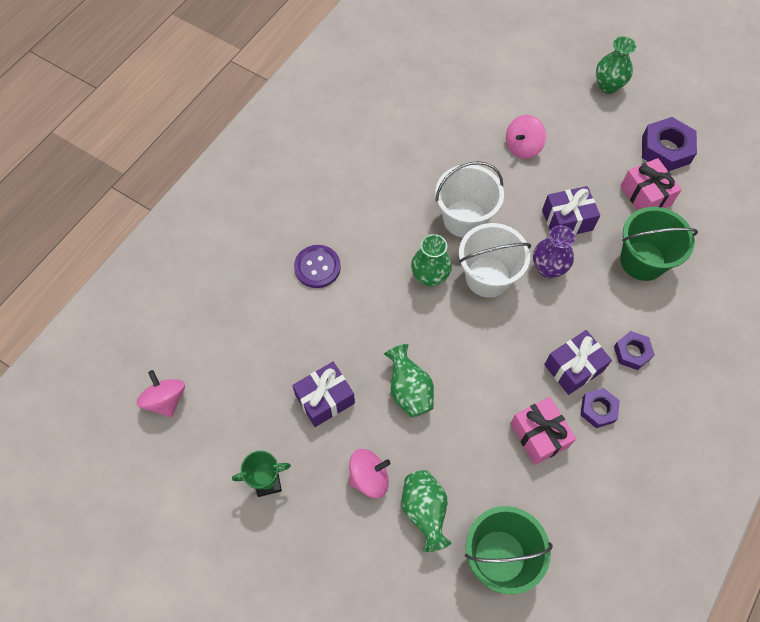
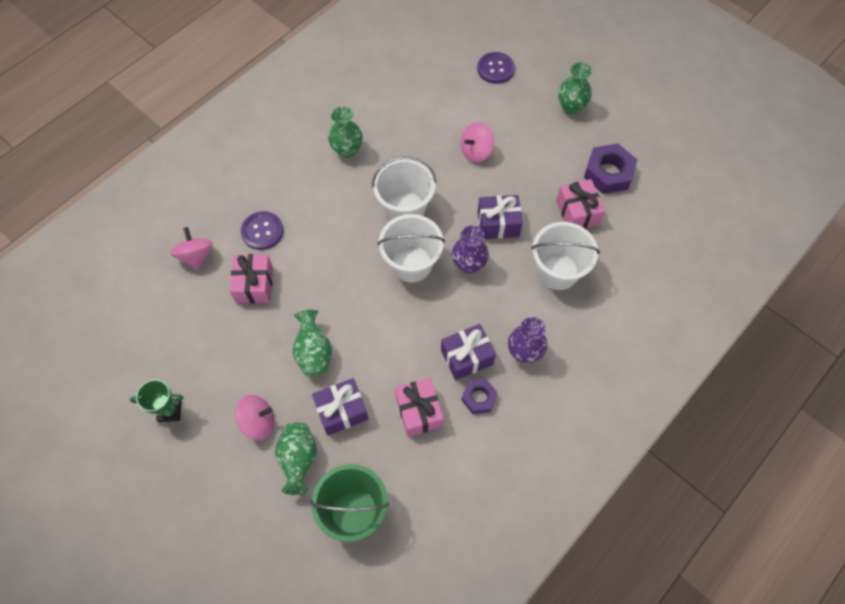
camera: 10 degrees right, 0 degrees up
pink spinning top [137,370,185,417] -> pink spinning top moved to [170,227,213,270]
purple gift [292,362,355,427] -> purple gift moved to [312,378,368,435]
green vase [411,234,452,287] -> green vase moved to [328,107,363,158]
purple nut [614,331,655,370] -> purple vase [508,317,547,363]
green bucket [620,207,698,281] -> white bucket [531,222,600,290]
none -> pink gift [230,254,273,304]
none -> purple button [477,52,515,84]

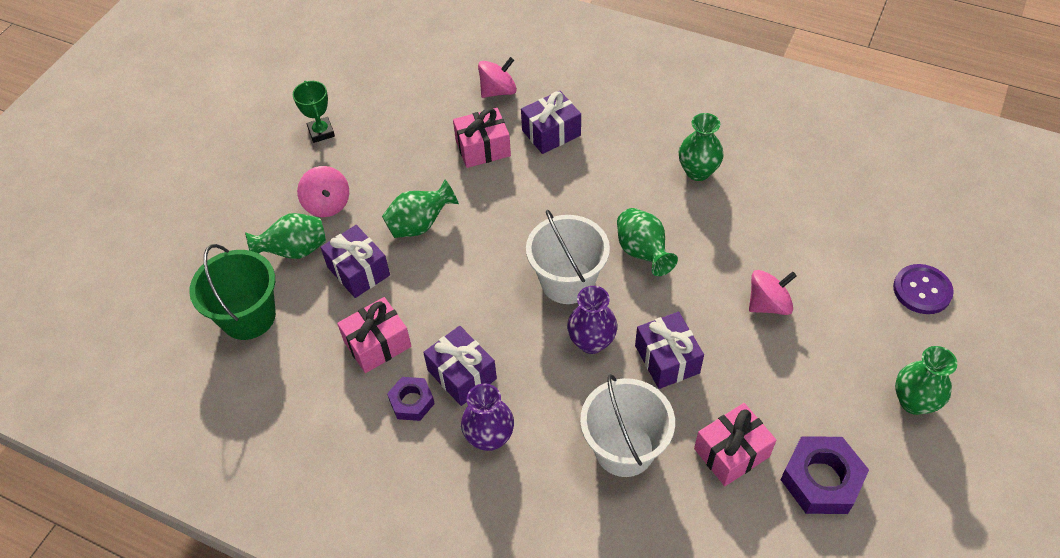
camera: 75 degrees right, 10 degrees down
purple button [241,211,284,250] -> purple gift [521,91,581,154]
white bucket [372,156,437,220] -> green vase [617,208,678,276]
pink spinning top [461,122,494,163] -> pink spinning top turned 120 degrees clockwise [749,270,797,315]

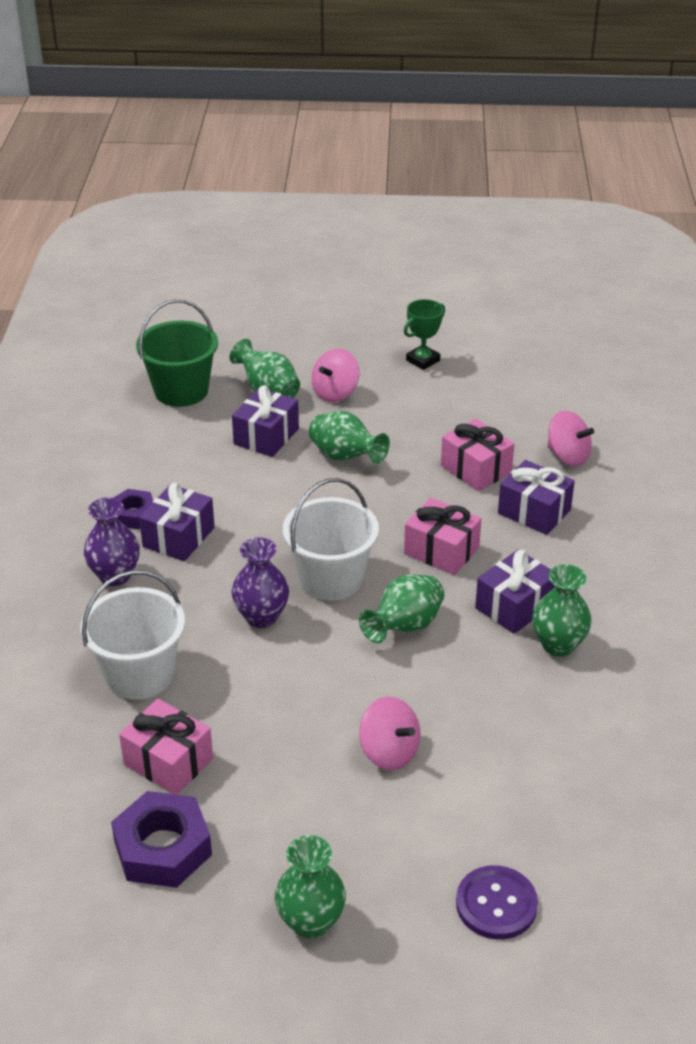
camera: 65 degrees right, 15 degrees down
pink gift [337,297,412,373] -> pink gift moved to [404,498,482,575]
purple gift [635,312,704,389] -> purple gift moved to [475,550,555,634]

